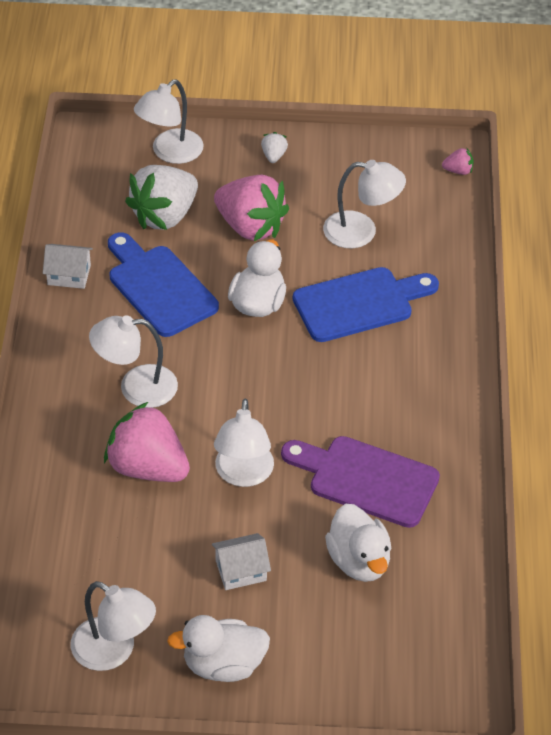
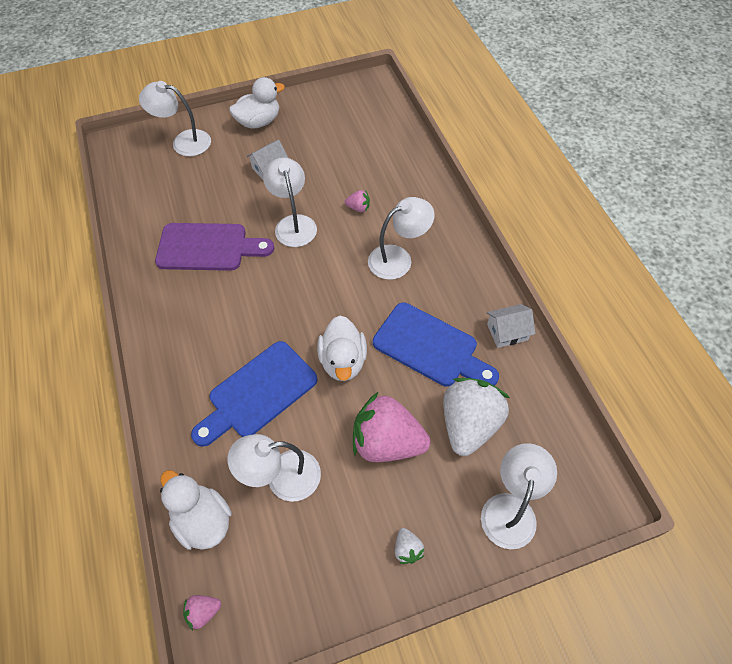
camera: 160 degrees right, 10 degrees up
white lamp [71,581,156,671] -> white lamp moved to [139,81,211,156]
pink strawberry [104,402,190,482] -> pink strawberry [345,190,370,212], size x0.42
white duck [325,504,392,582] -> white duck moved to [160,470,232,550]

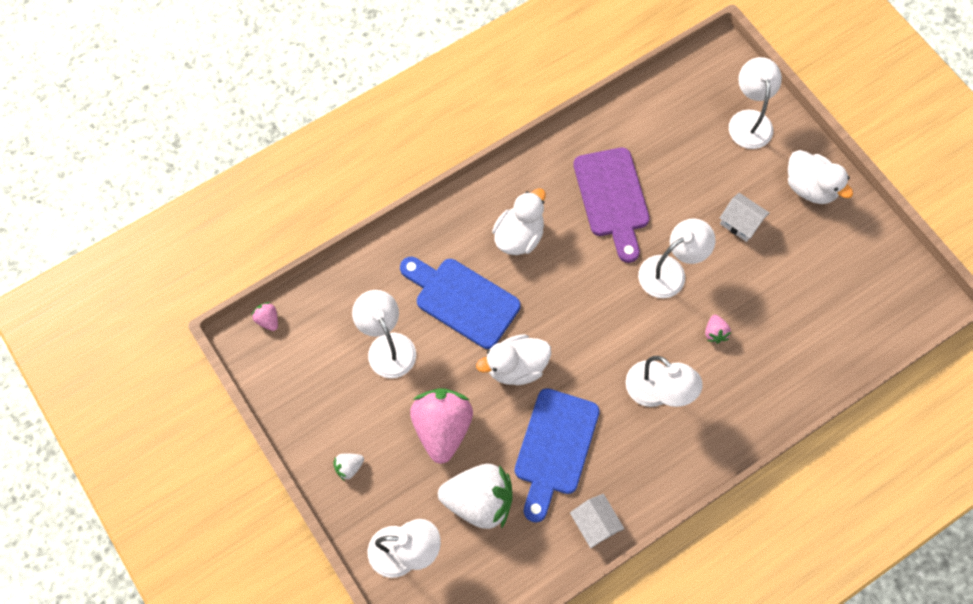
camera: 75 degrees right, 10 degrees up
white duck [160,470,232,550] -> white duck moved to [492,188,546,255]

